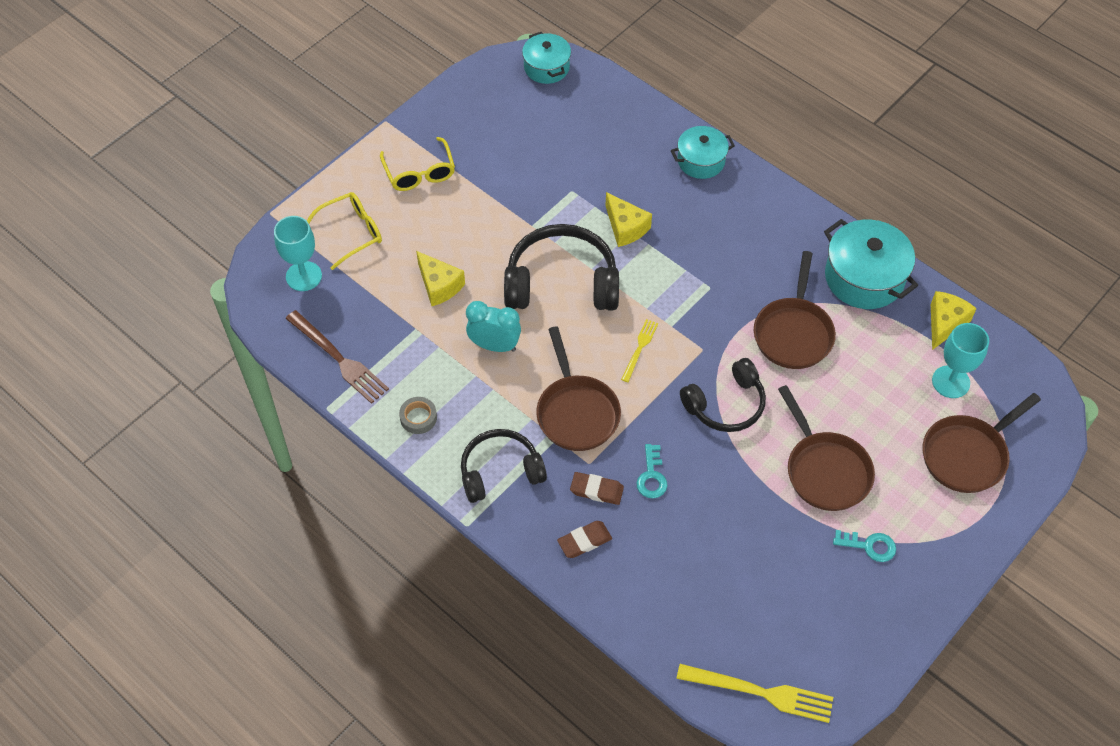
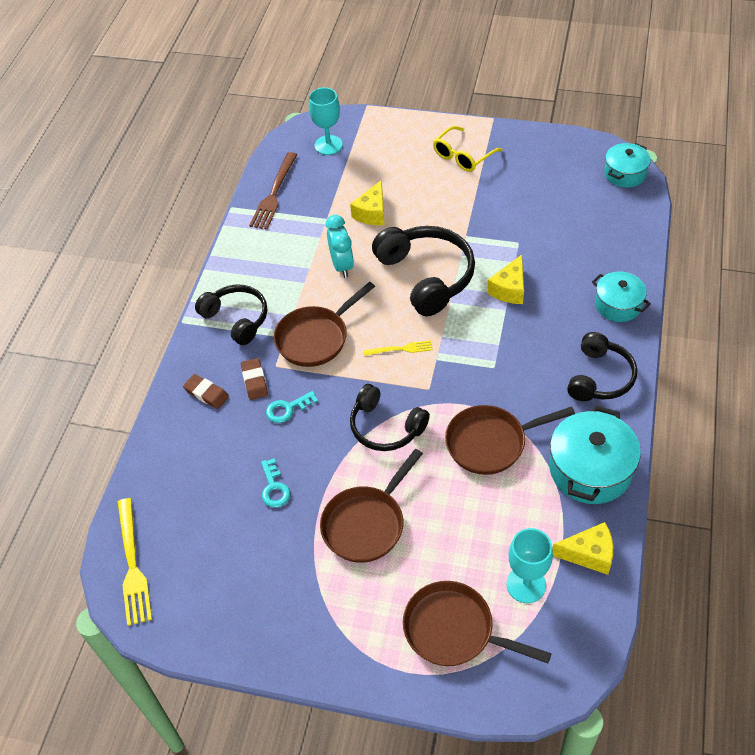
camera: 65 degrees right, 5 degrees down
yellow glasses [307,192,382,270] -> none
grey tape [399,397,437,434] -> none
turquoise key [833,530,896,562] -> turquoise key moved to [261,458,290,508]
none -> black headphones [567,332,637,401]

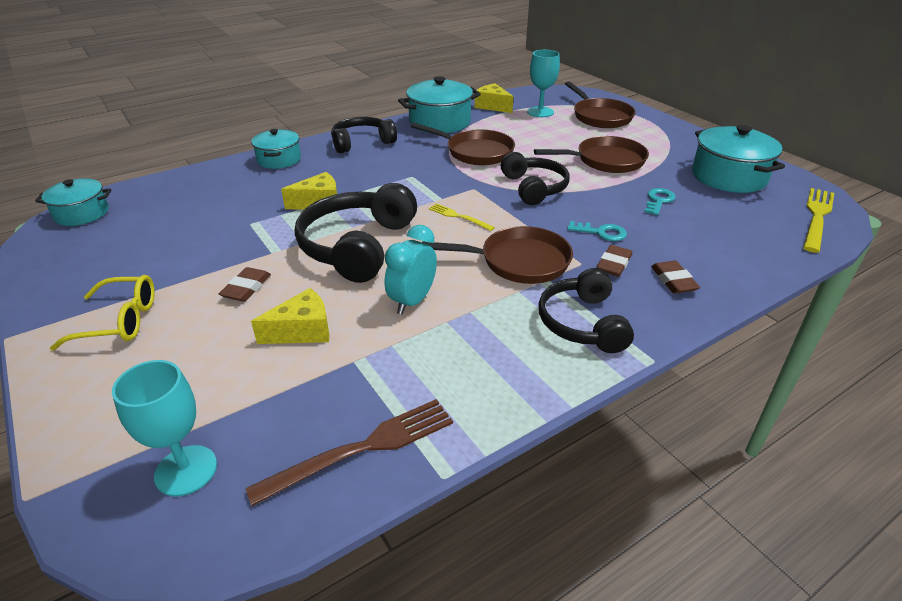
camera: 140 degrees left, 15 degrees down
none -> brown eraser [219,267,271,302]
none -> turquoise pot [692,125,785,193]

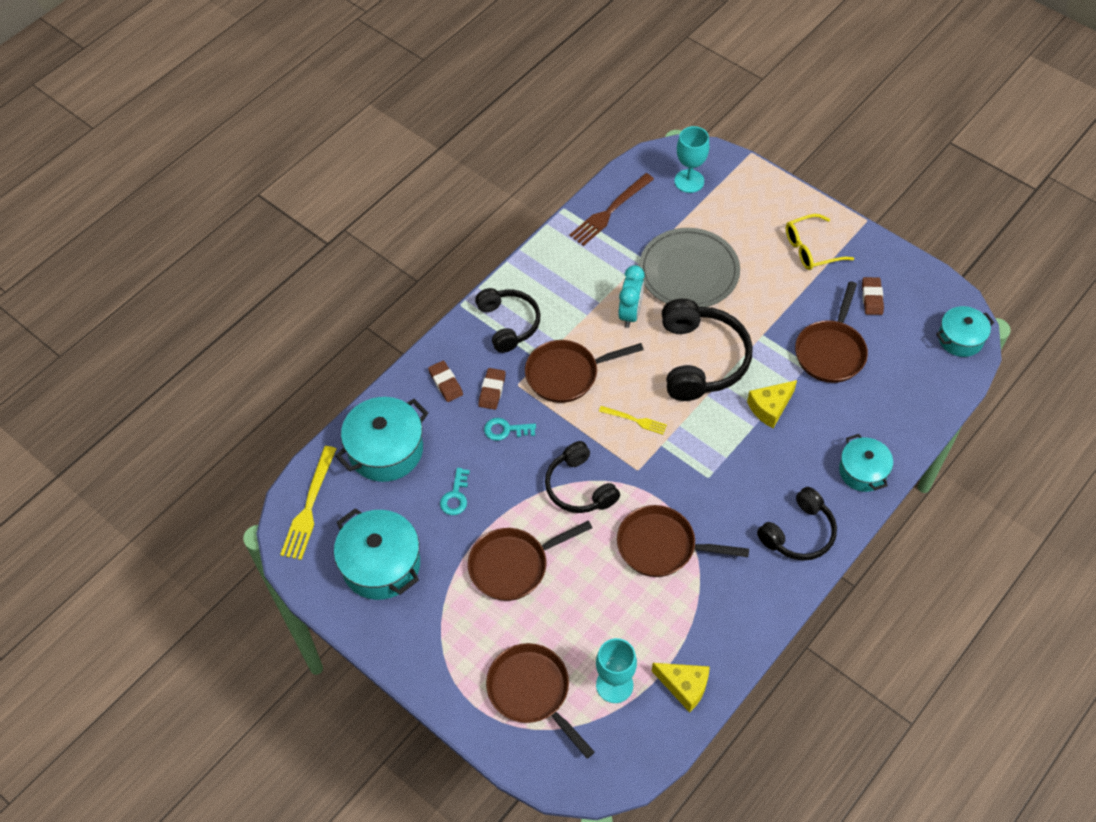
camera: 165 degrees right, 20 degrees up
brown eraser [219,267,271,302] -> brown eraser moved to [862,277,884,315]
yellow cheese [251,288,329,344] -> grey plate [639,228,740,307]
turquoise pot [398,76,481,133] -> turquoise pot moved to [335,397,428,482]
none -> brown pan [795,281,868,383]

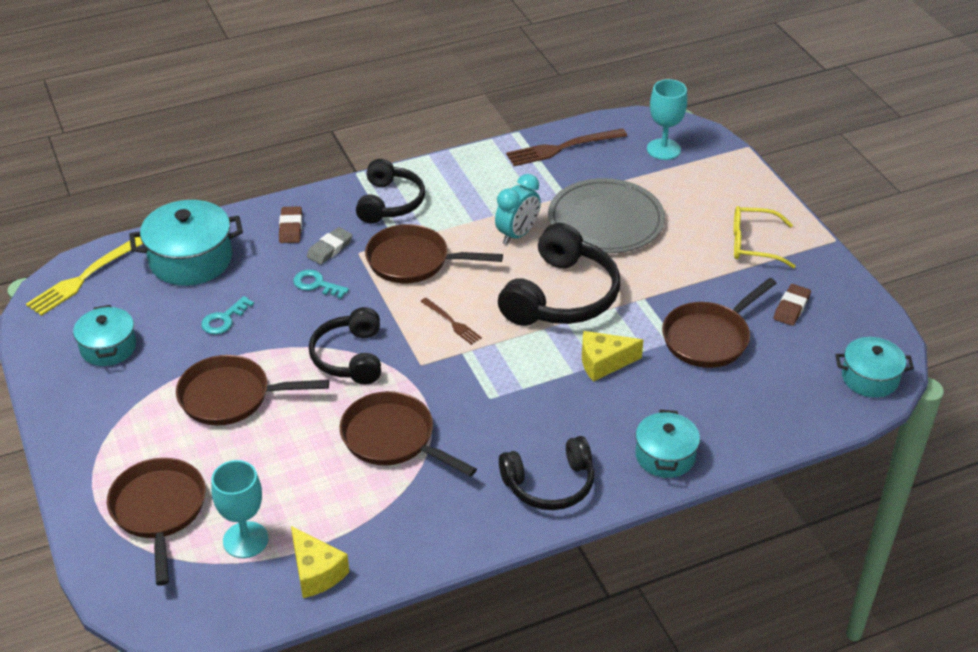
camera: 25 degrees right, 15 degrees down
turquoise pot [334,508,420,600] -> turquoise pot [73,305,136,366], size x0.63
brown eraser [478,368,506,410] -> grey eraser [307,227,353,265]
yellow fork [599,406,667,435] -> brown fork [420,298,482,345]

